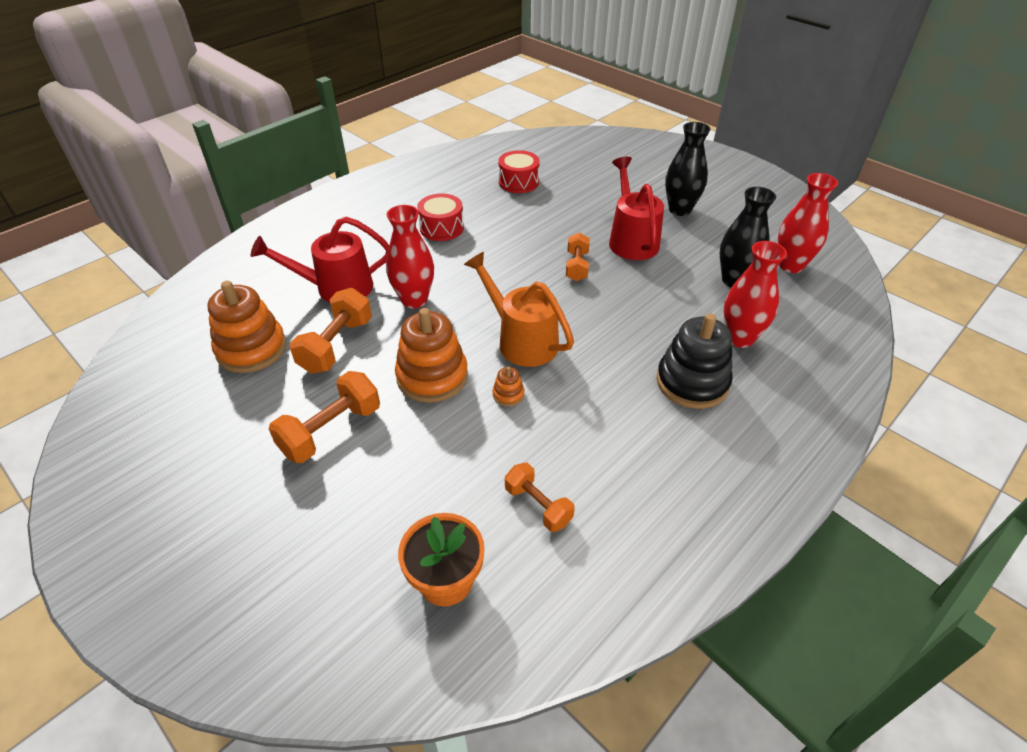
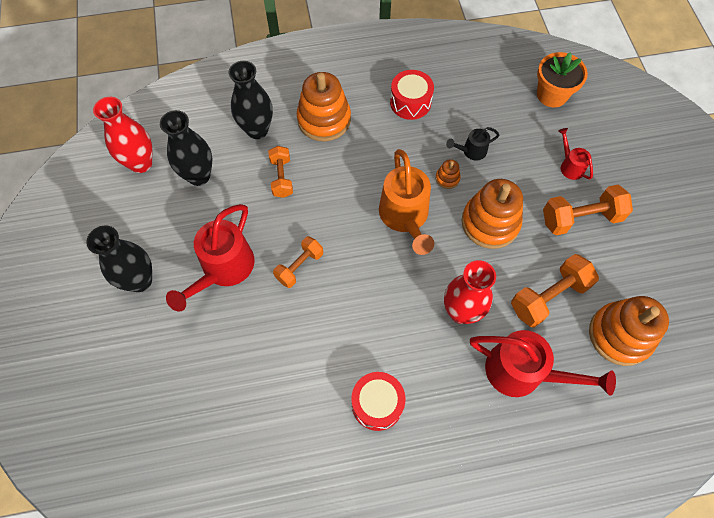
camera: 145 degrees left, 20 degrees up
red drum [498,150,540,193] -> red drum moved to [390,70,434,120]
orange dumbbell [505,463,575,532] -> orange dumbbell moved to [268,146,293,198]
black stacking toy [656,313,733,409] -> orange stacking toy [297,72,351,142]
red vase [724,241,787,348] -> black vase [229,61,273,139]
none -> black watering can [446,127,499,160]
none -> red watering can [559,128,593,180]

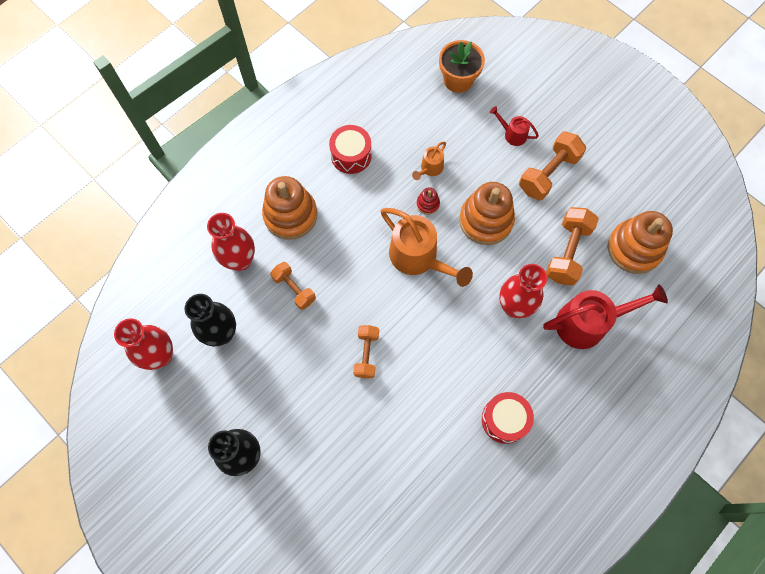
camera: 35 degrees left, 5 degrees up
red watering can [166,204,255,312] -> none
black vase [229,61,273,139] -> red vase [207,213,255,271]
orange stacking toy [436,159,461,189] -> red stacking toy [417,188,440,214]
black watering can [446,127,499,160] -> orange watering can [412,142,446,180]

